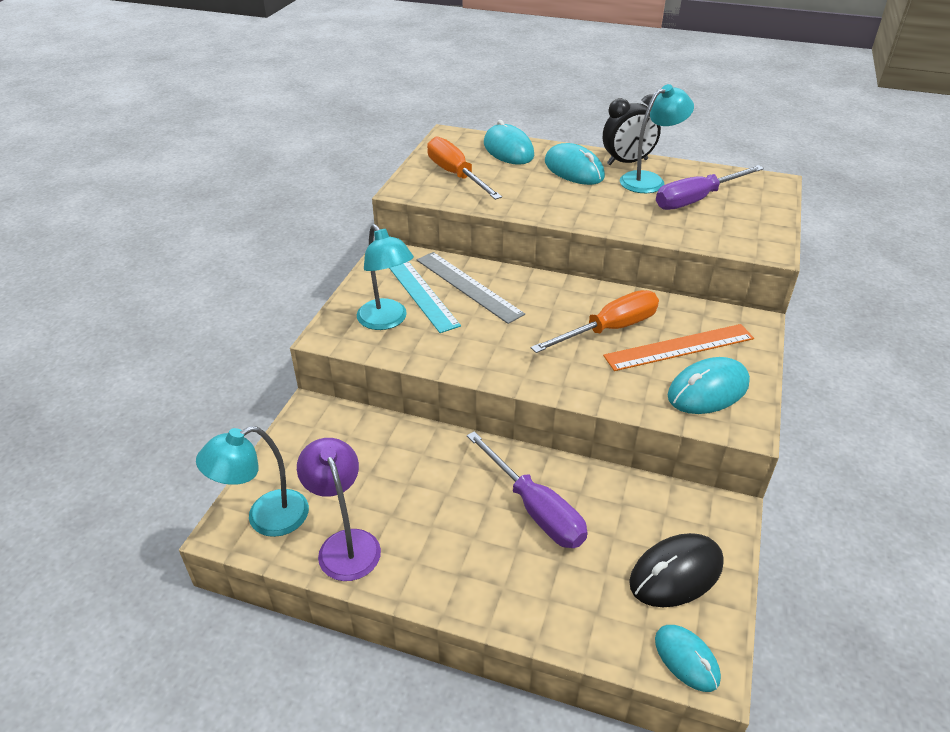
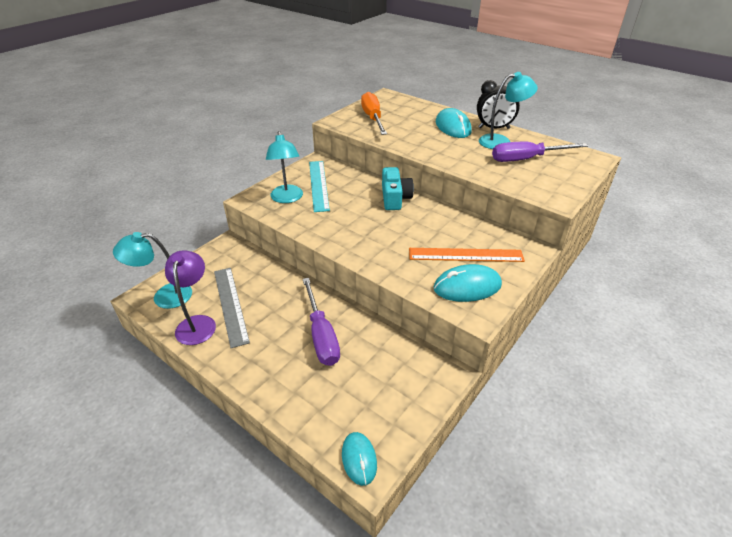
camera: 20 degrees right, 0 degrees up
grey ruler [417,252,525,324] -> grey ruler moved to [214,268,250,348]
turquoise mouse [484,120,534,165] -> none
orange screwdriver [531,290,659,353] -> none
black mouse [629,533,724,607] -> none
none -> turquoise camera [382,167,414,210]

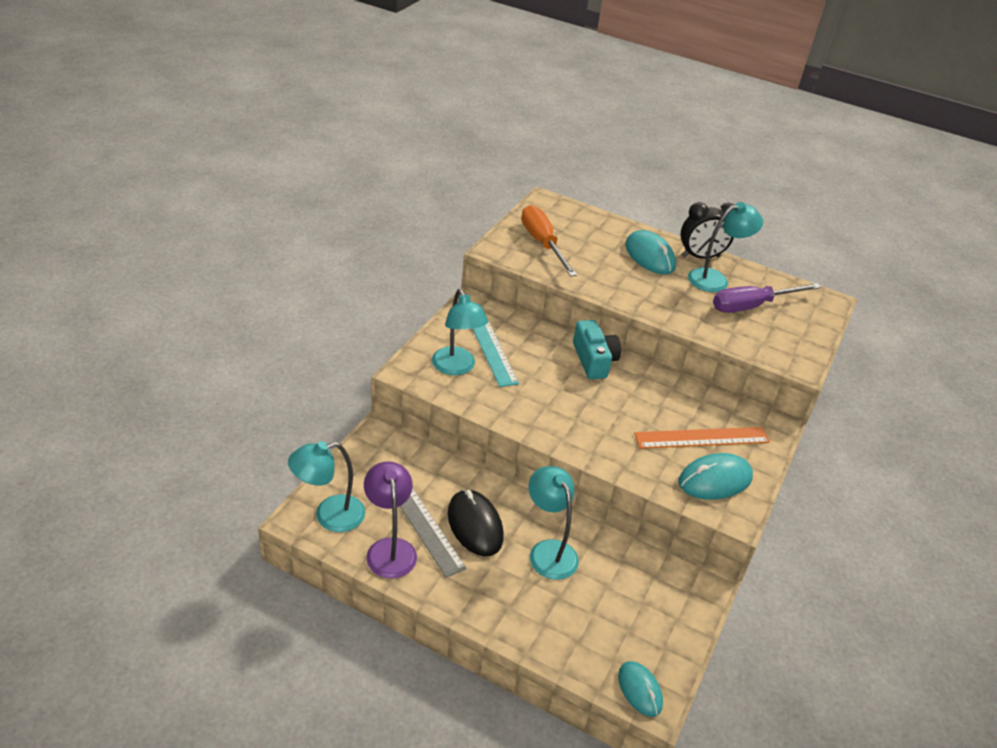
camera: 15 degrees left, 0 degrees up
purple screwdriver [303,278,340,366] -> turquoise lamp [528,466,579,580]
none -> black mouse [448,489,504,557]

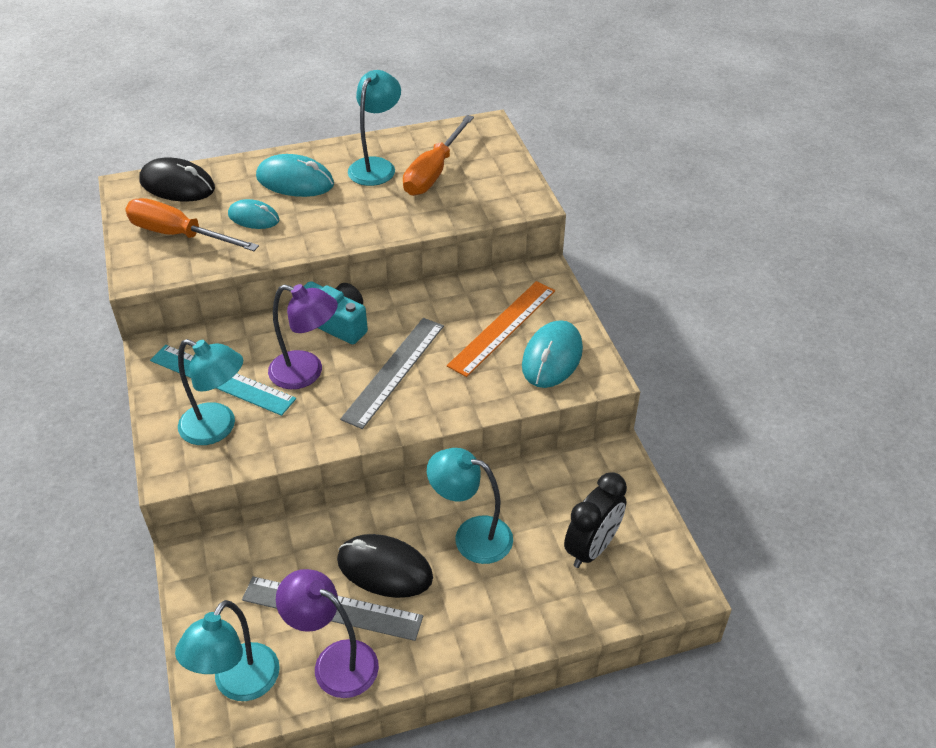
camera: 40 degrees left, 5 degrees up
turquoise mouse [618,661,663,717] -> turquoise mouse moved to [228,199,279,229]
black clock [680,202,735,259] -> black clock moved to [564,472,627,568]
purple screwdriver [713,283,821,313] -> orange screwdriver [403,115,474,196]
none -> black mouse [139,157,215,202]
none -> purple lamp [268,284,338,389]
none -> grey ruler [340,318,444,429]

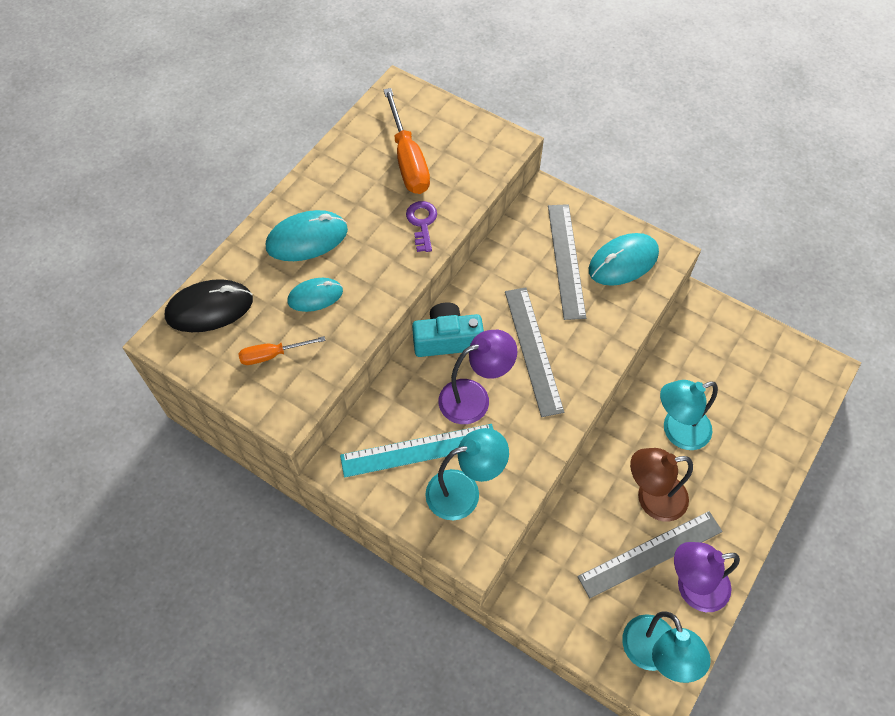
camera: 40 degrees left, 15 degrees up
orange screwdriver [125,198,259,251] -> orange screwdriver [239,336,326,365], size x0.55
black mouse [337,534,433,598] -> brown lamp [630,448,693,521]
turquoise lamp [348,70,401,186] -> none
orange ruler [447,281,555,377] -> grey ruler [548,204,586,320]
turquoise mouse [522,320,583,388] -> turquoise mouse turned 75 degrees clockwise [589,233,659,286]
black clock [564,472,627,568] -> none
none -> purple key [406,201,437,252]

